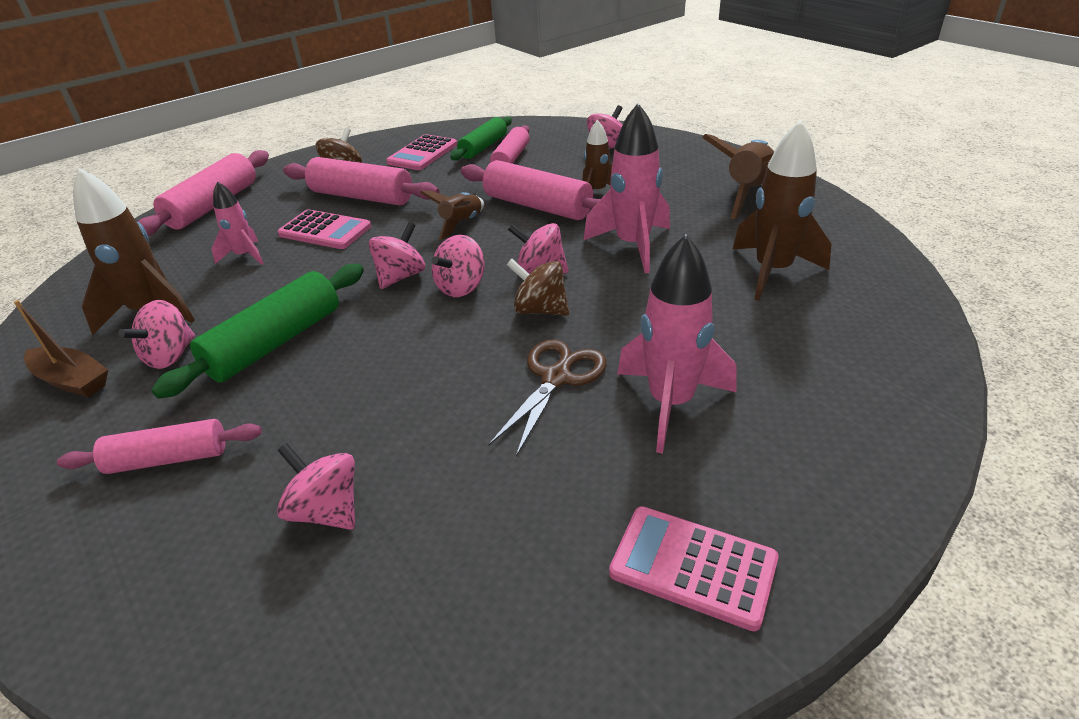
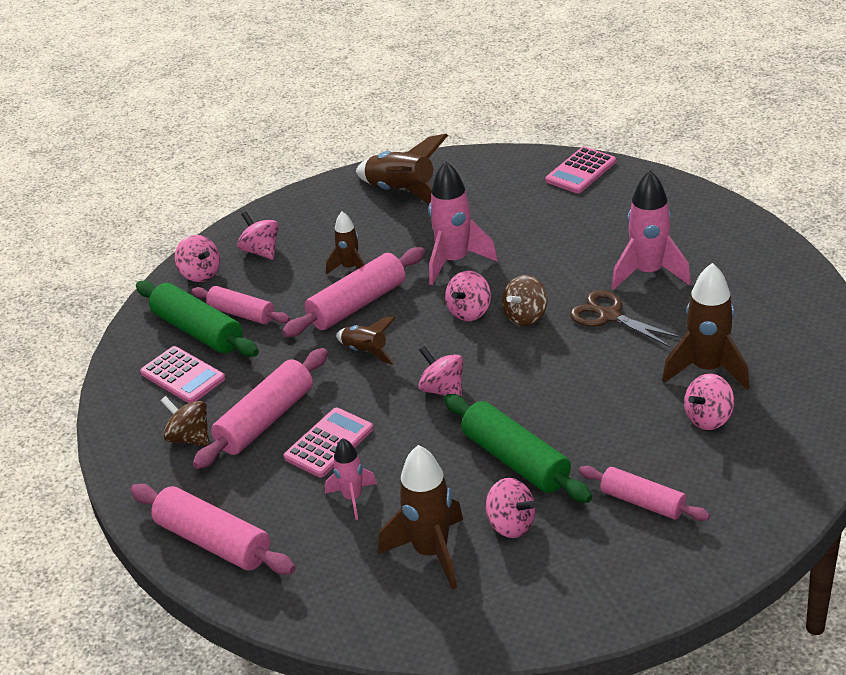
camera: 75 degrees left, 0 degrees up
brown boat [14,300,108,397] -> none
pink rolling pin [57,419,262,474] -> pink rolling pin turned 60 degrees counterclockwise [579,466,710,521]
pink spinning top [432,235,485,297] -> pink spinning top moved to [175,235,220,282]
green rolling pin [450,116,512,161] -> green rolling pin [136,280,259,357], size x1.52
pink calculator [609,506,779,631] -> pink calculator moved to [545,147,616,193]
brown rocket [733,120,832,301] -> brown rocket moved to [662,263,749,390]

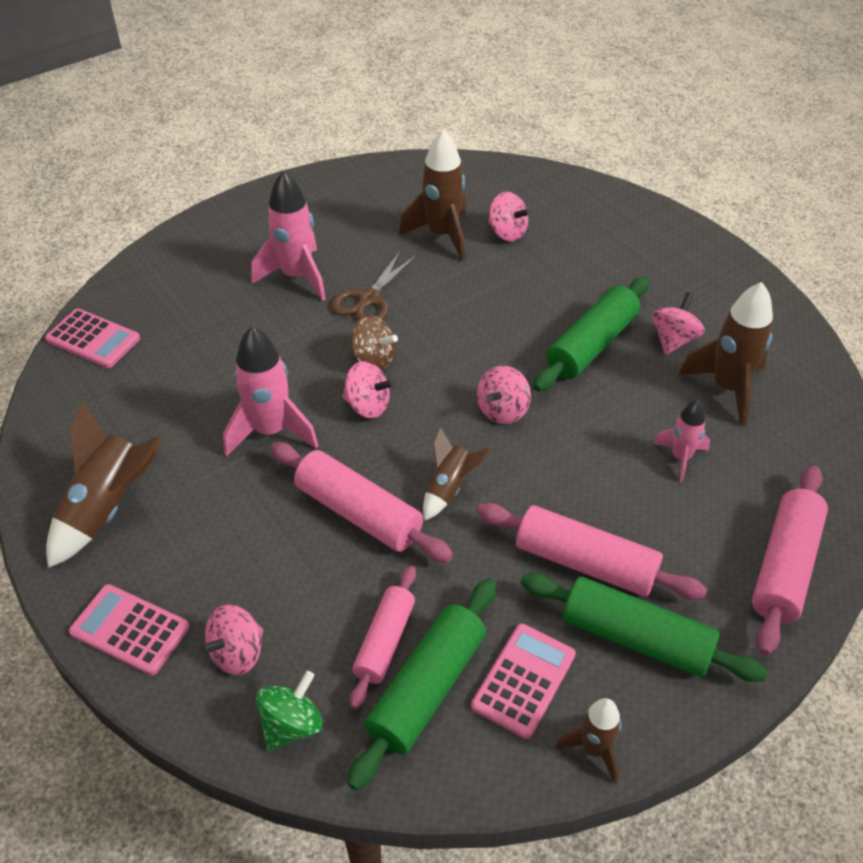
camera: 105 degrees left, 10 degrees up
brown spinning top [161,396,209,446] -> green rolling pin [521,573,768,682]
pink spinning top [175,235,220,282] -> green spinning top [256,671,323,751]
pink calculator [284,408,374,478] -> pink calculator moved to [69,584,190,675]
brown rocket [326,212,365,274] -> brown rocket moved to [556,698,621,784]
pink rolling pin [579,466,710,521] -> none

